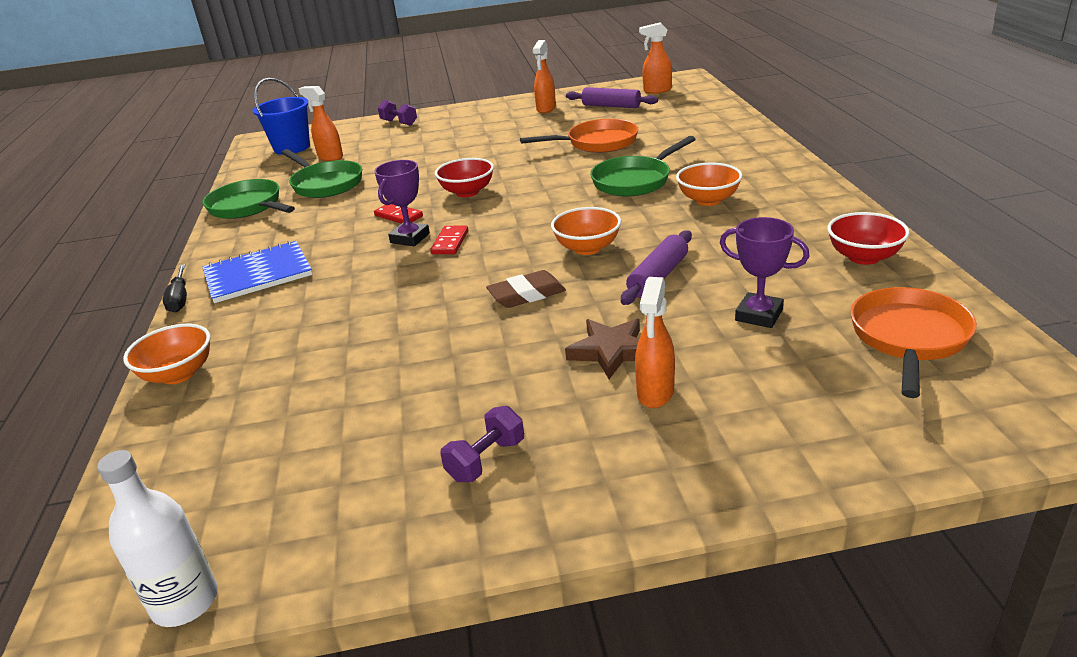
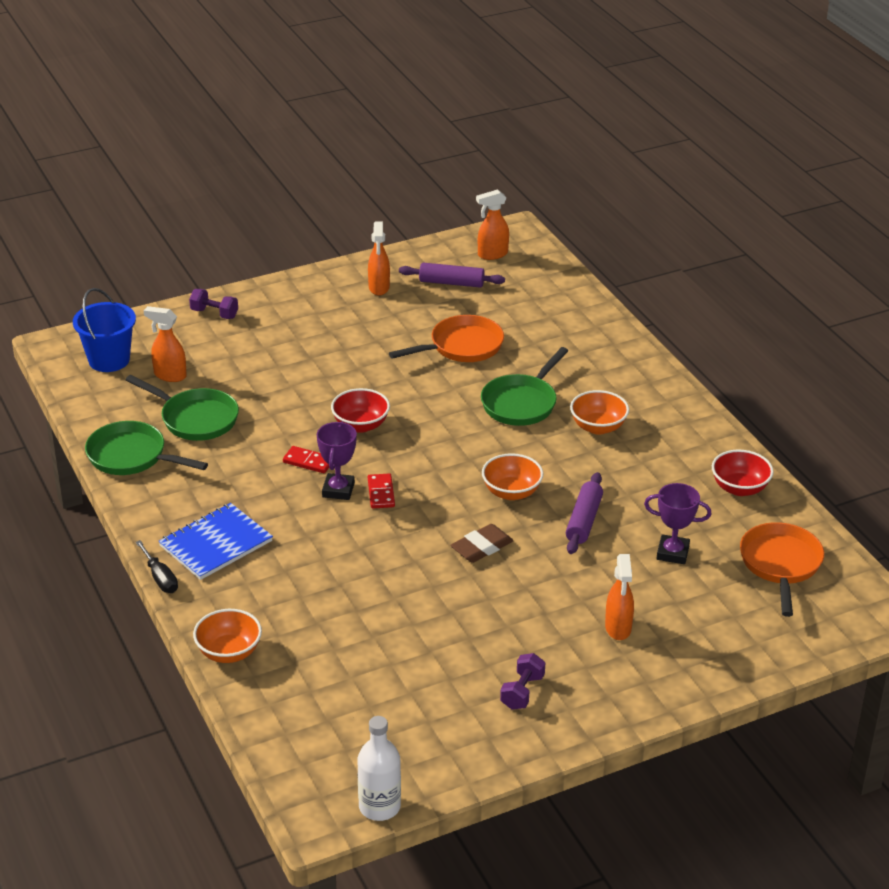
camera: 20 degrees left, 5 degrees up
brown star [565,319,640,379] -> none

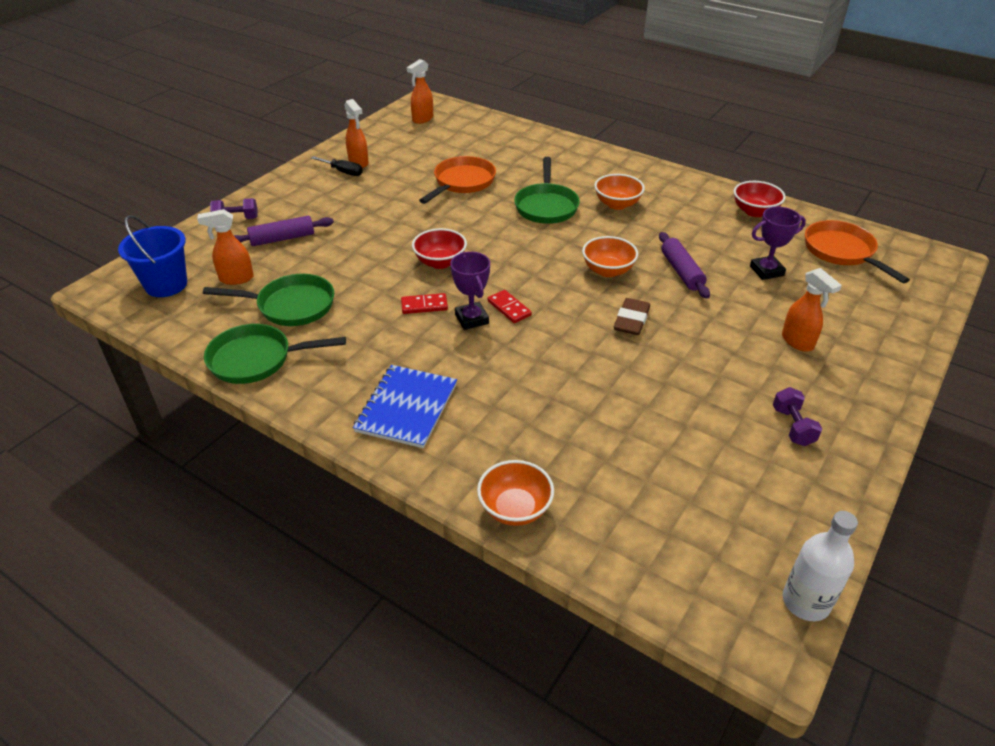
camera: 30 degrees left, 5 degrees up
black screwdriver [135,540,178,593] -> black screwdriver moved to [311,156,363,176]
purple rolling pin [399,263,505,288] -> purple rolling pin moved to [233,216,334,246]

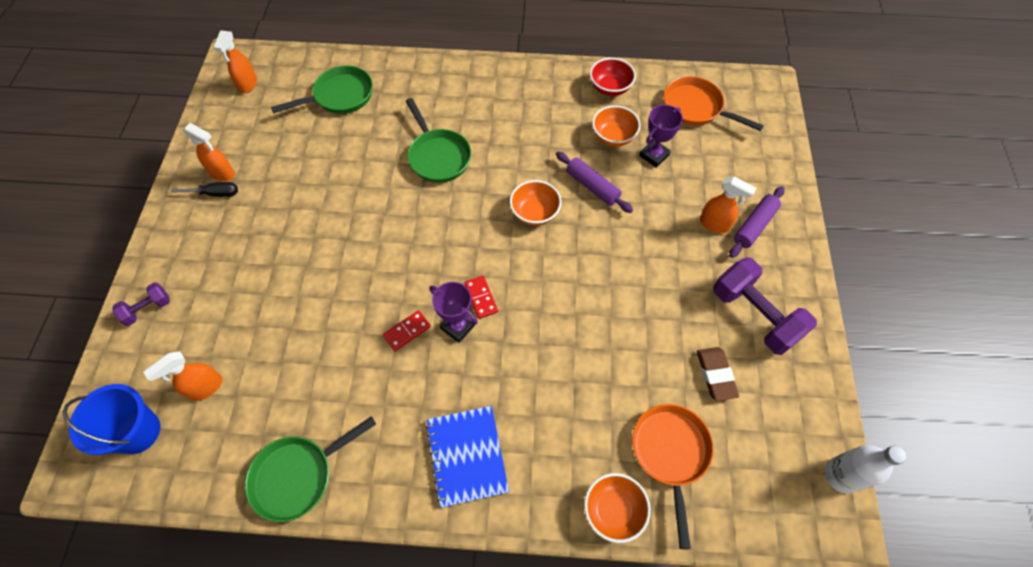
camera: 30 degrees left, 20 degrees up
green pan [203,274,334,326] -> green pan moved to [271,66,373,114]
purple rolling pin [233,216,334,246] -> purple rolling pin moved to [729,186,785,258]
red bowl [412,228,467,269] -> none
orange pan [419,156,496,204] -> orange pan moved to [632,404,714,549]
red domino [488,290,532,323] -> red domino turned 45 degrees clockwise [464,276,498,319]
orange bowl [594,174,645,210] -> orange bowl moved to [592,105,641,147]
brown eraser [613,298,650,335] -> brown eraser moved to [697,347,739,401]
purple dumbbell [773,387,822,446] -> purple dumbbell [713,258,817,355], size x1.99

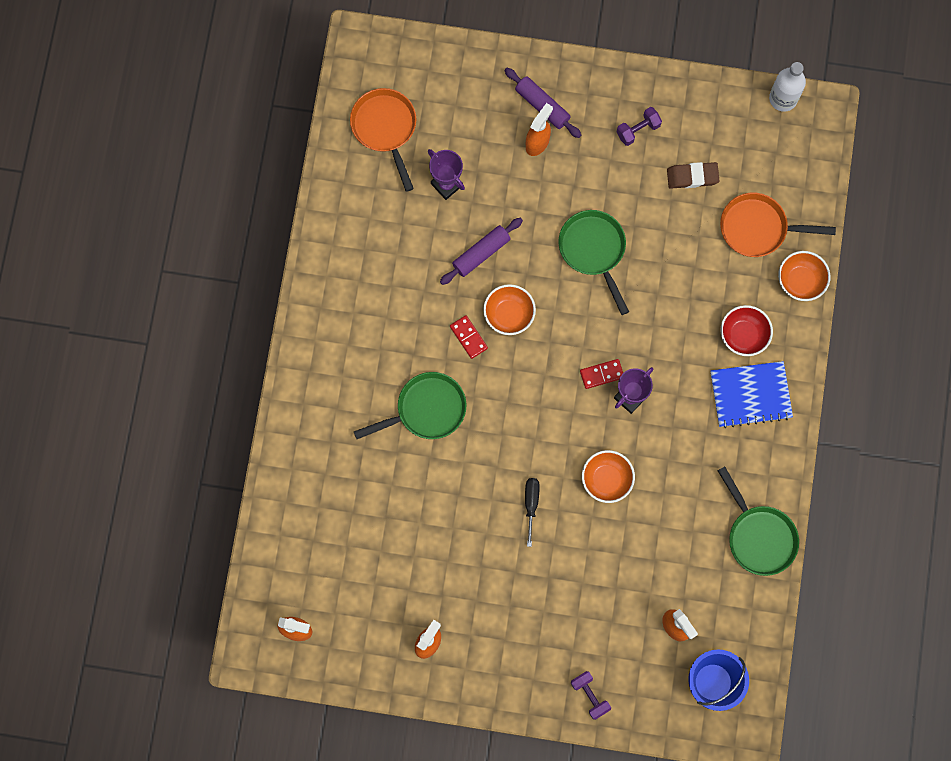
camera: 85 degrees left, 15 degrees up
black screwdriver [171,182,238,197] -> black screwdriver moved to [525,478,540,547]
green pan [271,66,373,114] -> green pan moved to [559,210,629,315]
red domino [383,310,431,351] -> red domino moved to [450,315,488,359]
red bowl [590,58,636,96] -> red bowl moved to [720,305,773,356]
orange bowl [592,105,641,147] -> orange bowl moved to [582,450,635,503]
orange pan [664,76,764,131] -> orange pan turned 120 degrees clockwise [350,88,417,192]
purple dumbbell [713,258,817,355] -> purple dumbbell [617,107,662,146], size x0.50

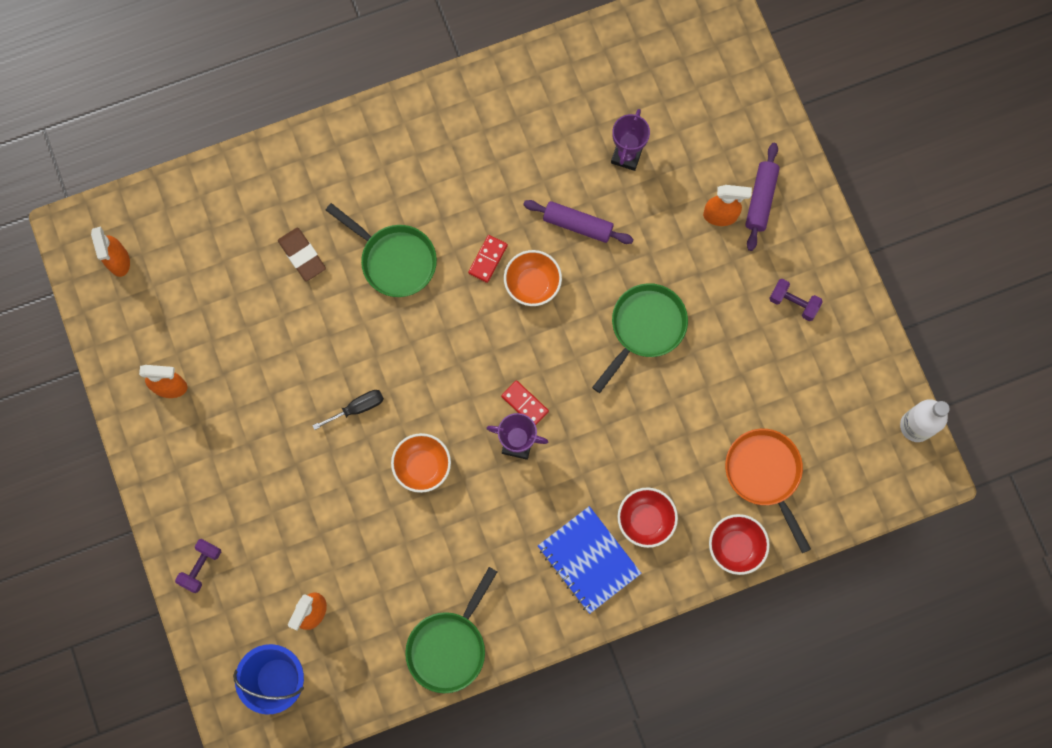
camera: 60 degrees right, 0 degrees up
orange pan [350,88,417,192] -> none
brown eraser [667,162,719,189] -> brown eraser moved to [278,228,326,281]
orange bowl [778,251,831,301] -> red bowl [709,514,770,575]

